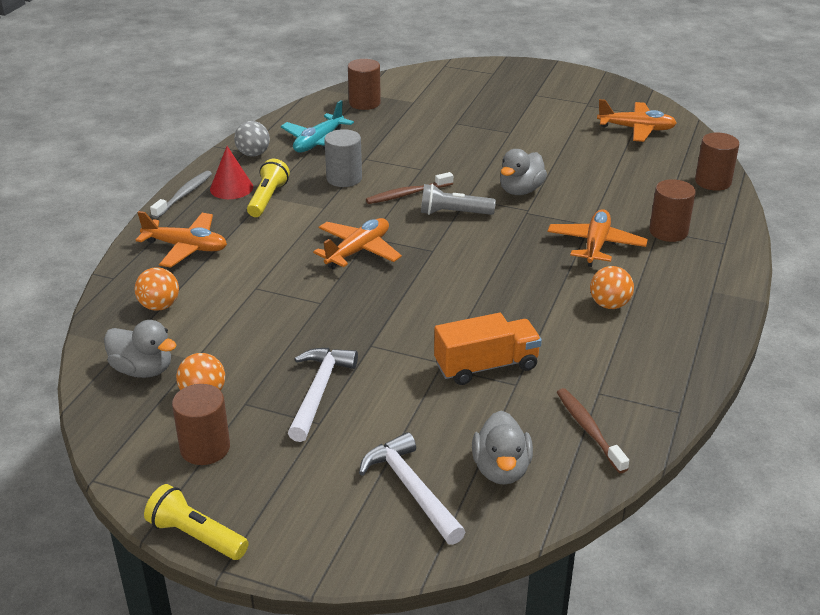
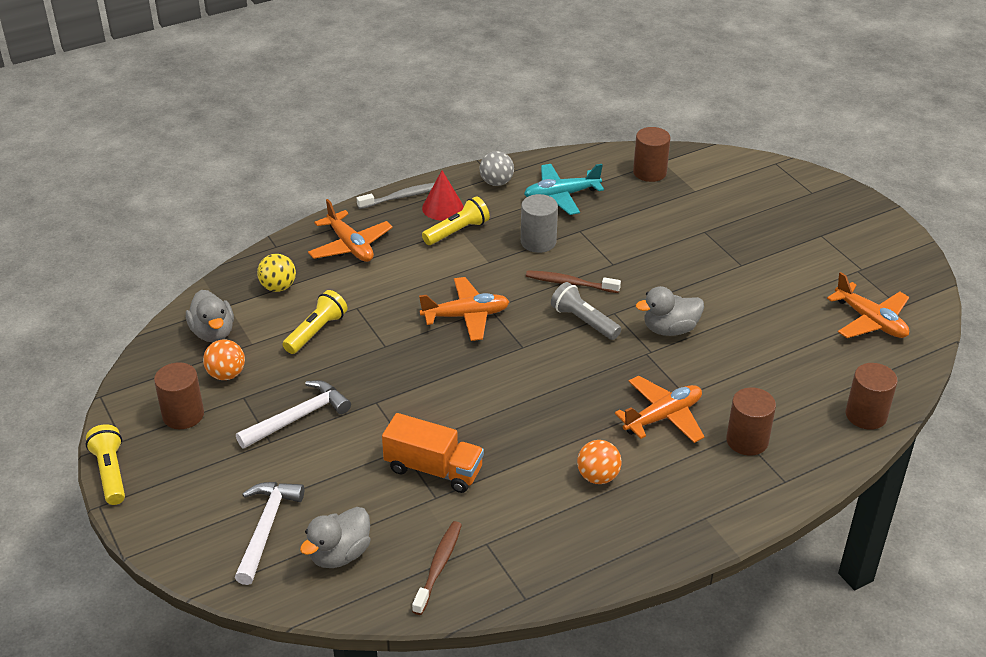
camera: 40 degrees right, 5 degrees up
orange ball [135,267,179,311] -> yellow ball [257,254,296,292]
none -> yellow flashlight [283,290,347,354]

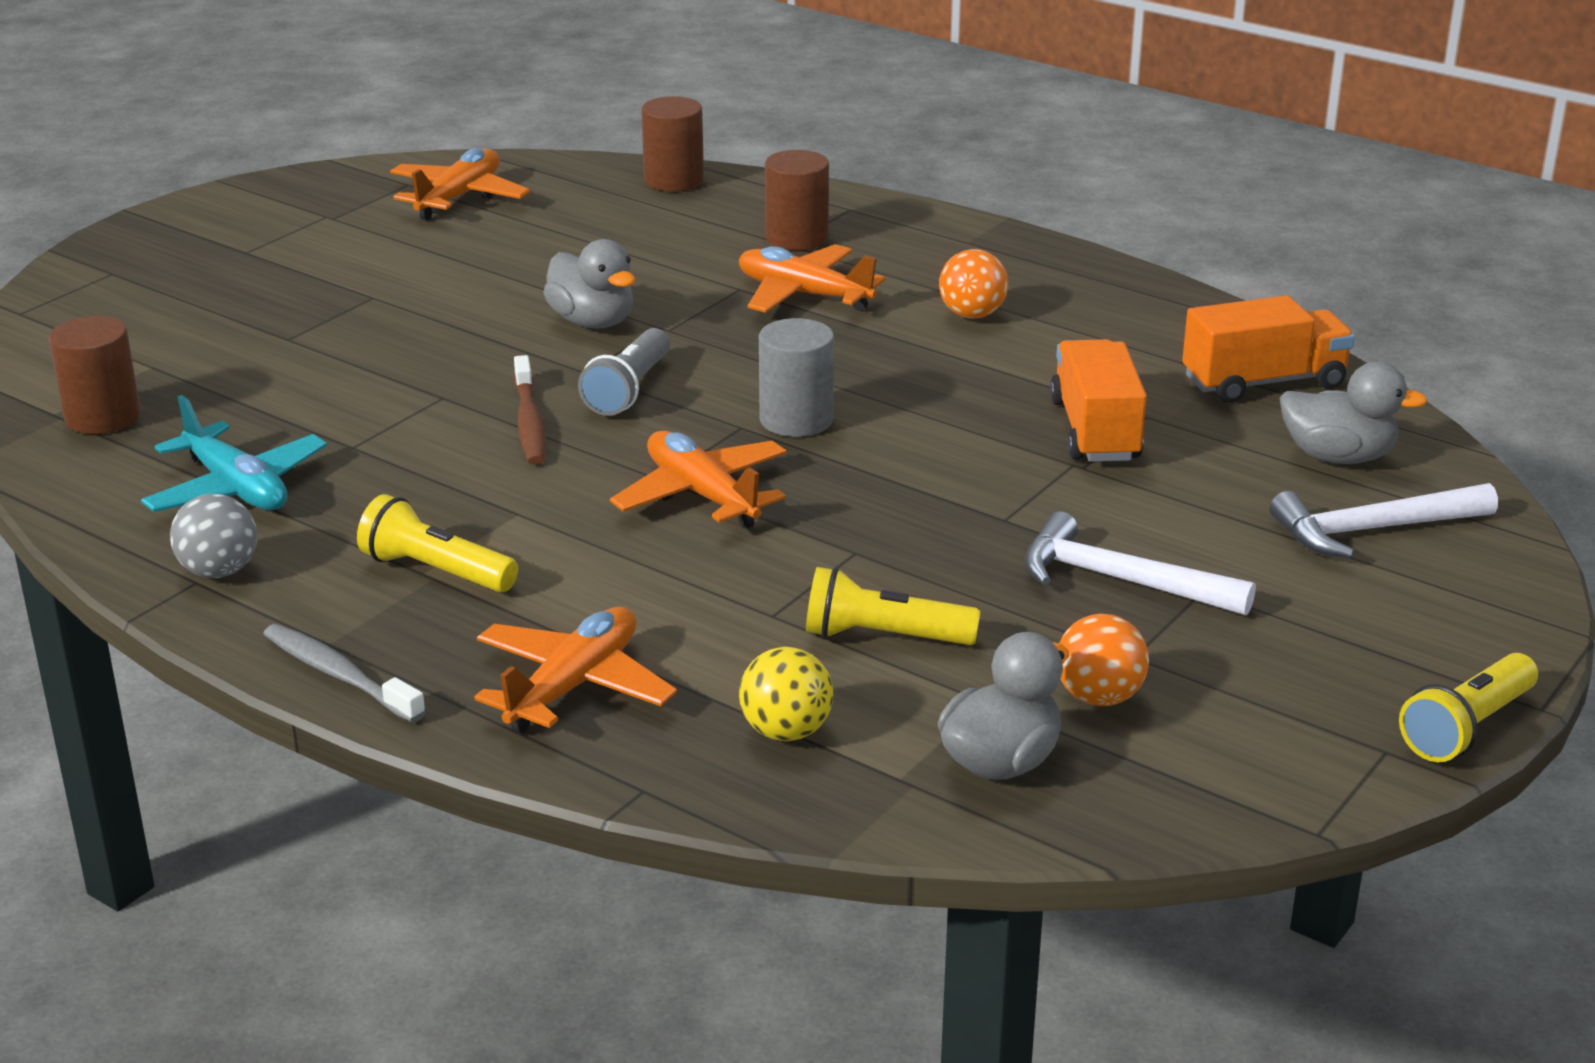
camera: 115 degrees left, 10 degrees down
brown cylinder [154,362,204,429] -> none
brown toothbrush [412,521,462,615] -> orange truck [1182,295,1355,403]
red cone [422,170,464,221] -> none
grey cylinder [521,194,558,253] -> grey cylinder moved to [759,318,834,437]

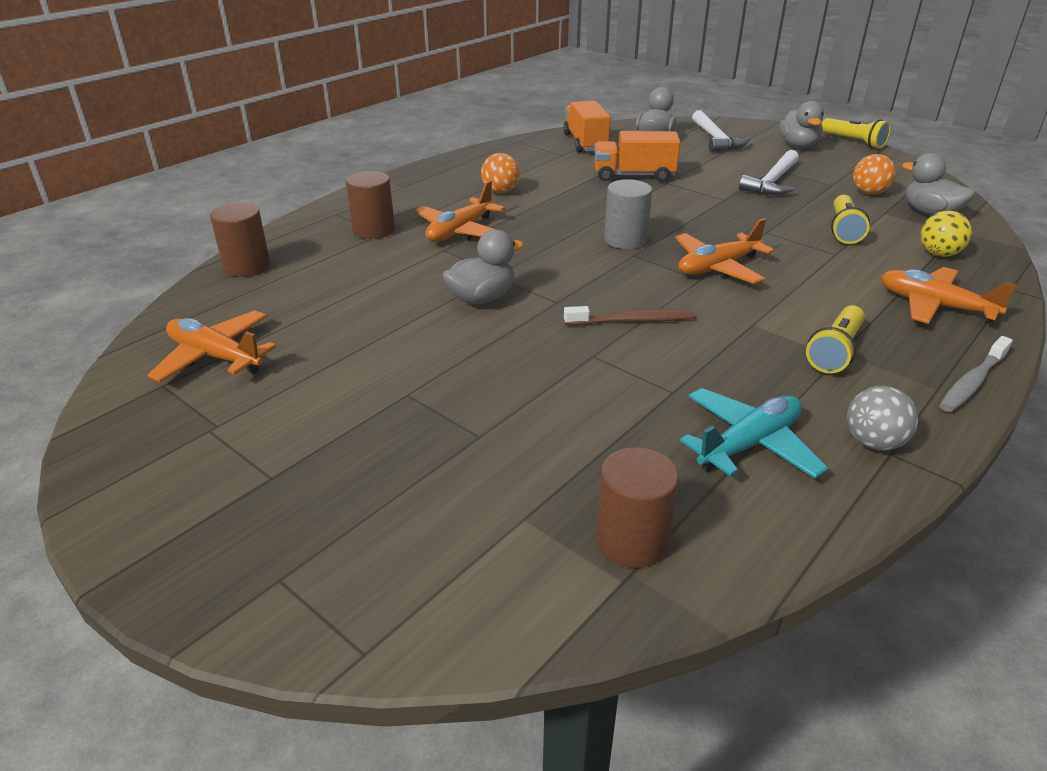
camera: 85 degrees left, 5 degrees up
grey flashlight [578,328,670,416] -> none
none -> grey duck [779,101,824,148]

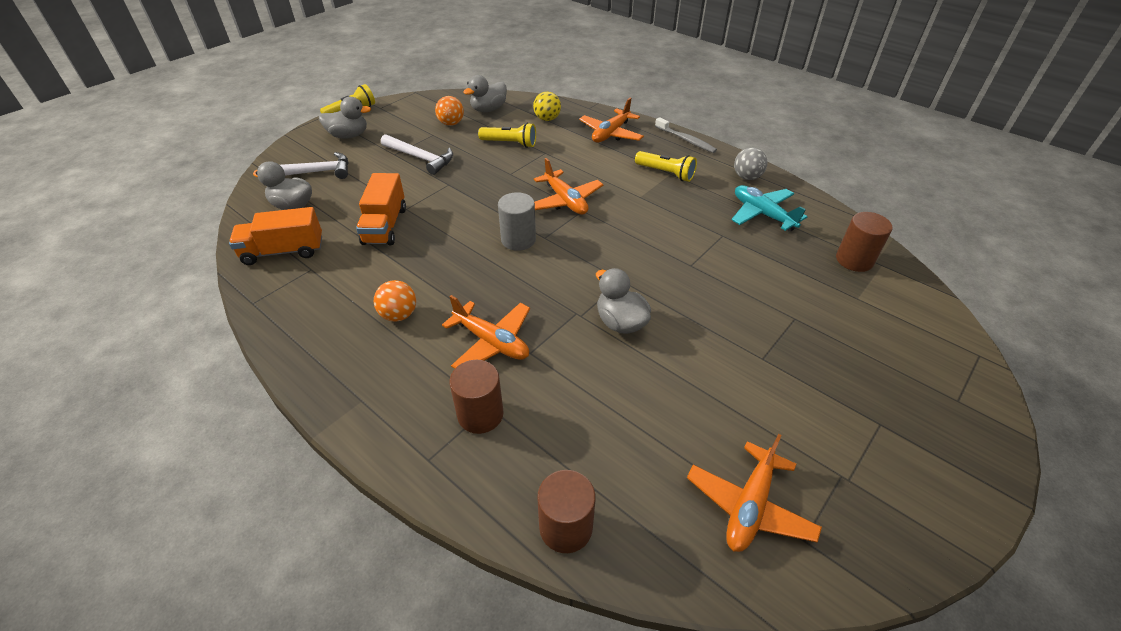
camera: 90 degrees left, 10 degrees up
brown toothbrush [564,306,694,325] -> none

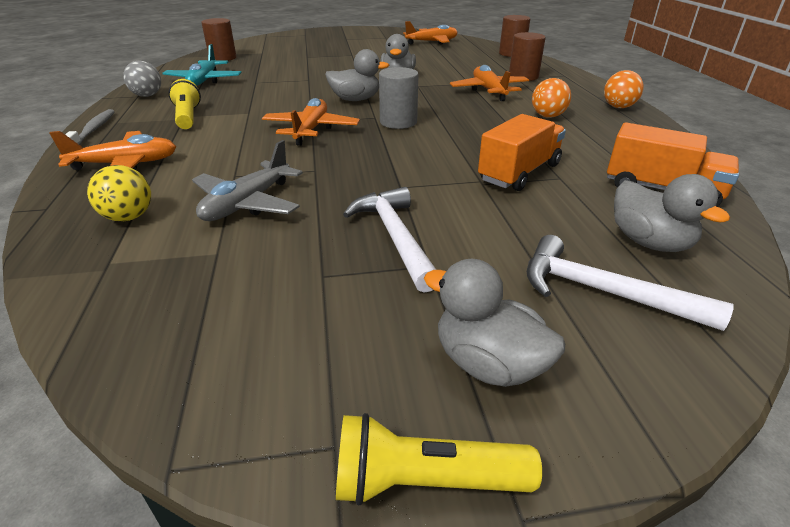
camera: 140 degrees left, 10 degrees down
orange ball [435,96,464,126] -> orange ball moved to [604,70,644,108]
grey duck [464,75,507,112] -> grey duck moved to [325,49,389,101]
yellow flashlight [478,123,536,148] -> grey plane [192,140,303,221]

